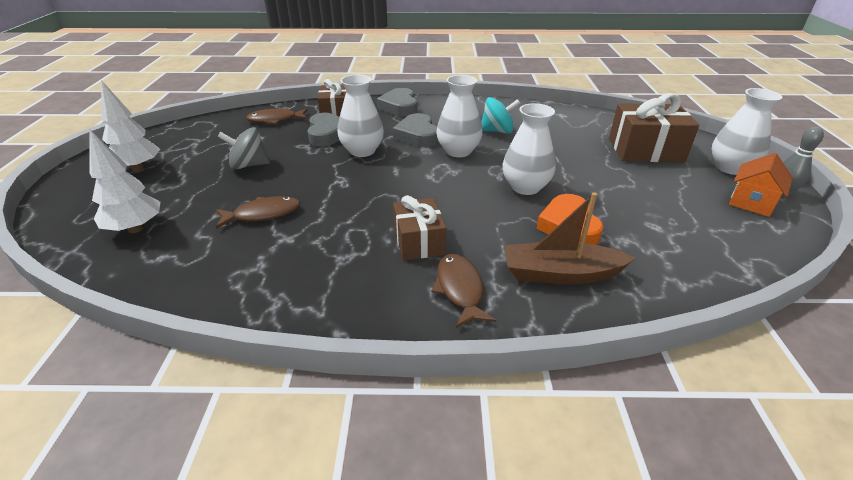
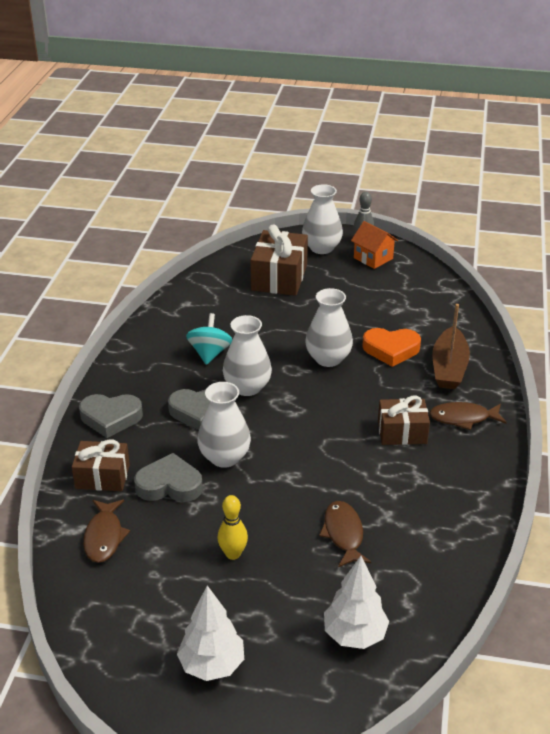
camera: 80 degrees left, 0 degrees up
grey spinning top [217,127,270,170] -> yellow bowling pin [217,495,248,560]

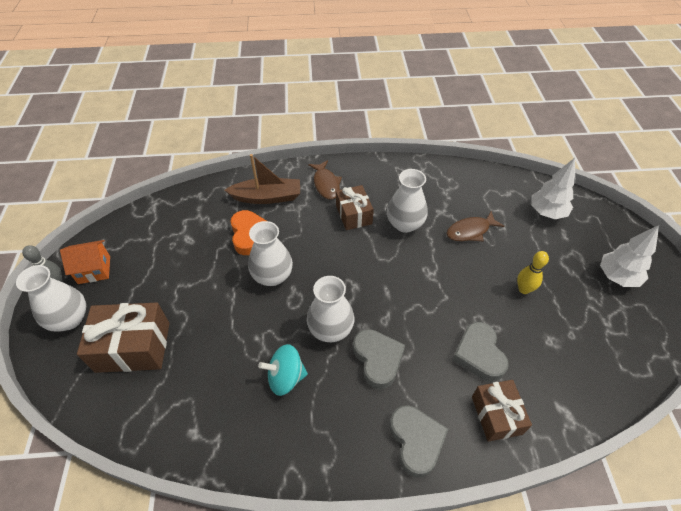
camera: 105 degrees left, 15 degrees up
brown fish [83,500,130,563] -> none
white vase [197,382,251,468] -> white vase moved to [387,169,427,233]
orange house [351,221,398,269] -> orange house turned 45 degrees clockwise [60,240,110,284]

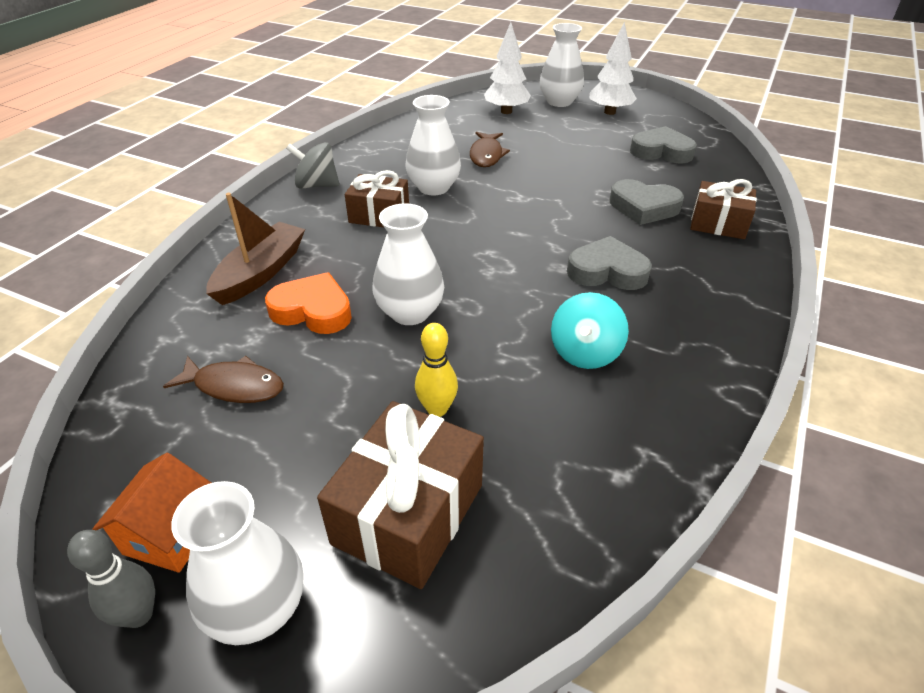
camera: 60 degrees left, 10 degrees down
white vase [307,276,354,342] -> white vase moved to [539,23,584,107]
brown fish [308,160,342,200] -> brown fish moved to [163,356,284,403]
grey heart [389,405,448,478] -> grey heart moved to [630,126,697,163]
yellow bowling pin [517,251,549,294] -> yellow bowling pin moved to [415,323,458,417]
none -> grey spinning top [286,142,340,188]

